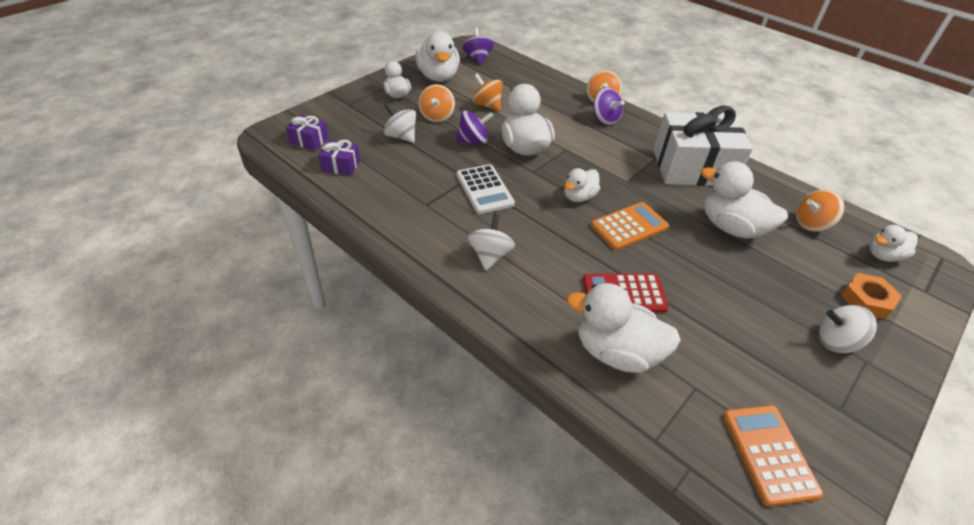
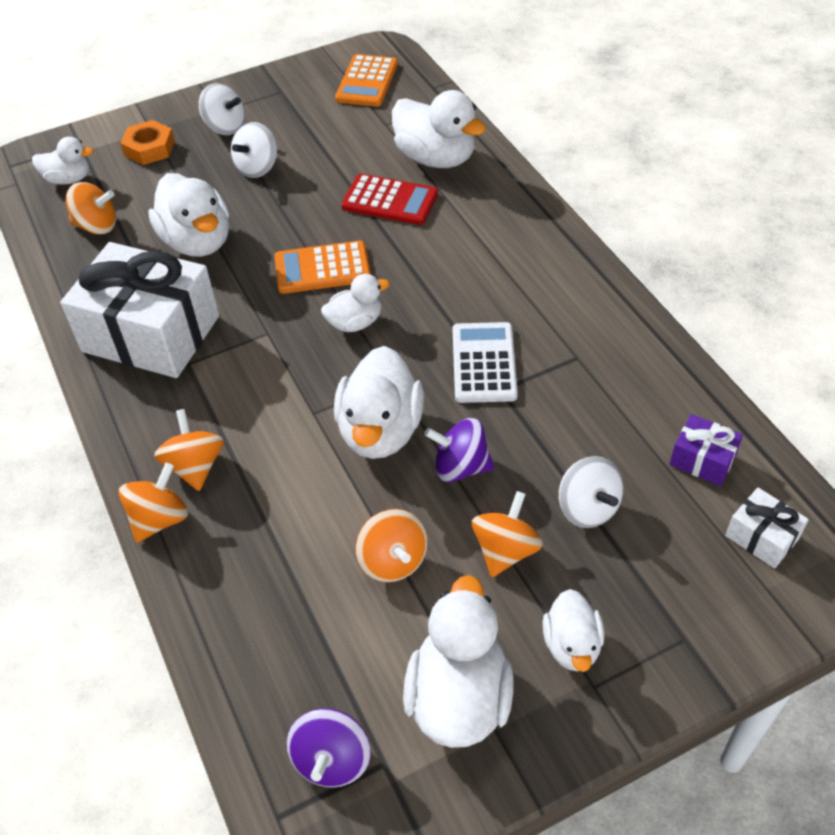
camera: 155 degrees left, 5 degrees up
purple gift [286,115,329,151] -> white gift [725,488,809,568]
white spinning top [468,214,515,270] -> white spinning top moved to [231,122,277,178]
purple spinning top [593,88,625,125] -> orange spinning top [154,409,224,491]

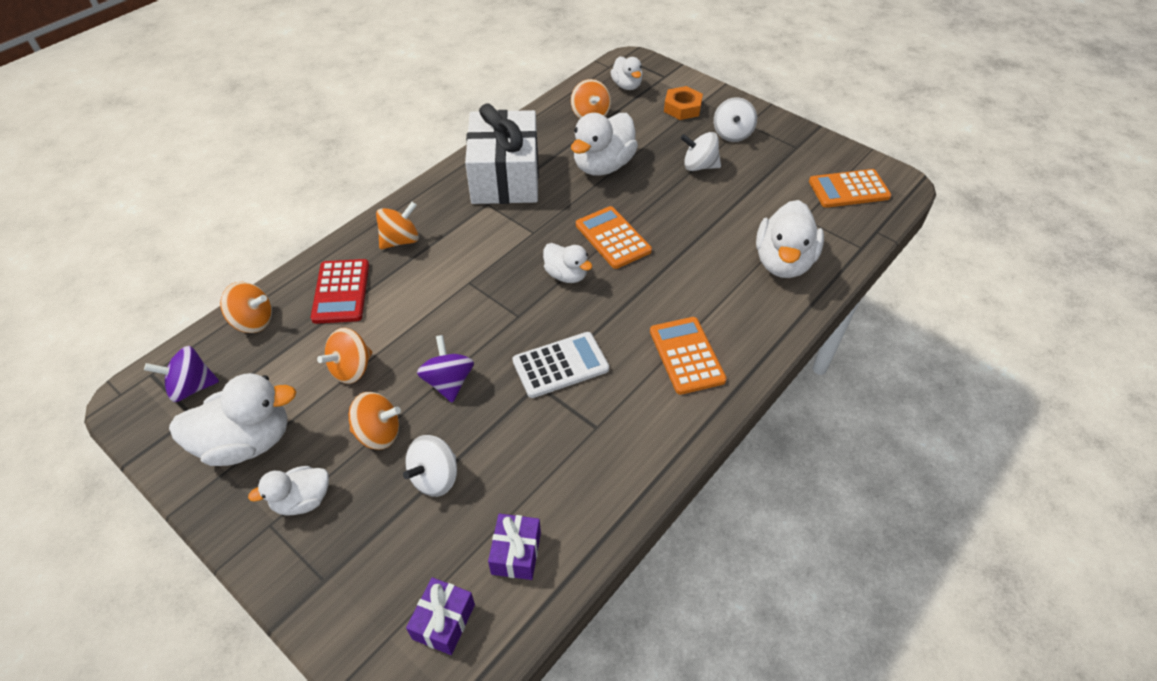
camera: 65 degrees right, 0 degrees up
orange spinning top [118,462,188,543] -> orange spinning top moved to [220,282,272,333]
white duck [334,346,424,459] -> none
red calculator [341,174,438,225] -> red calculator moved to [311,259,369,324]
white gift [725,488,809,568] -> purple gift [406,577,475,655]
none -> orange calculator [650,317,727,395]

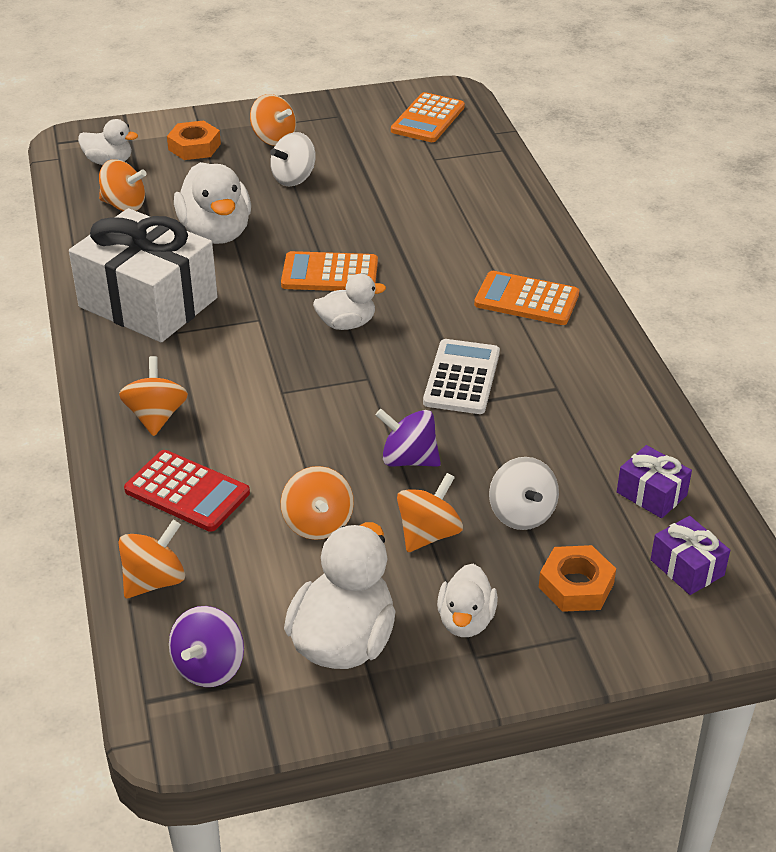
camera: 55 degrees left, 10 degrees down
white spinning top [714,97,757,142] -> orange spinning top [250,94,296,146]
white duck [756,200,824,278] -> none
none -> orange nut [538,545,616,612]

